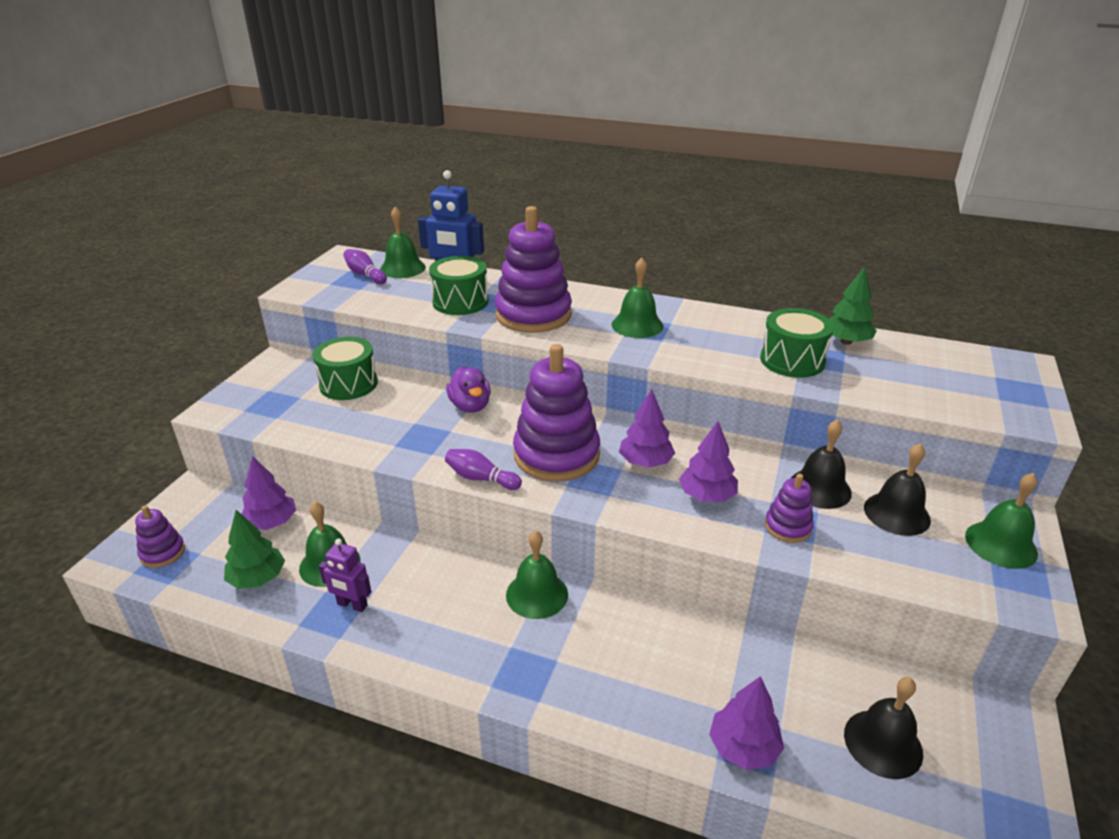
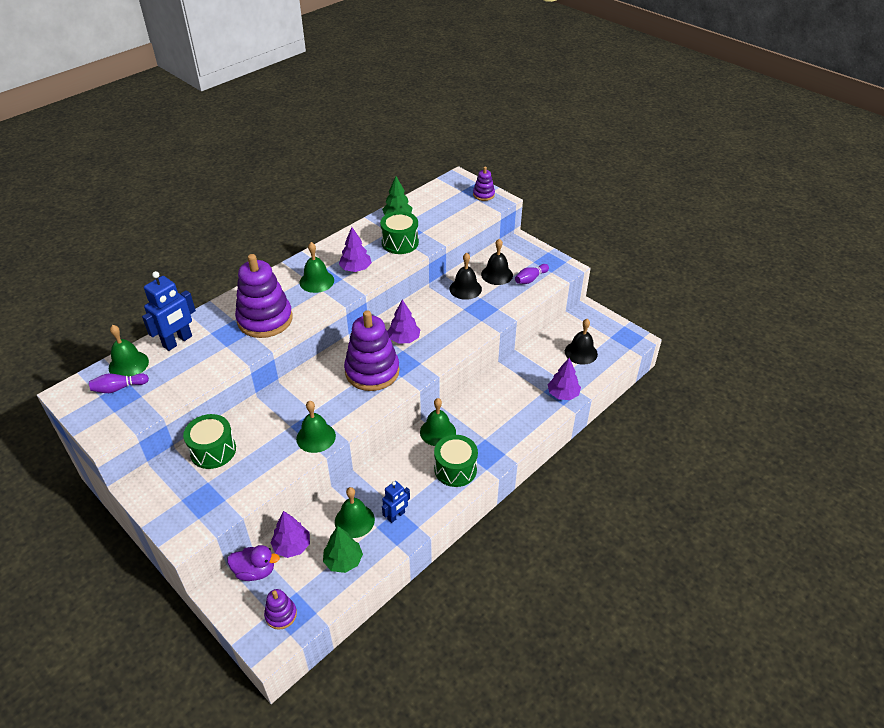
camera: 65 degrees left, 10 degrees up
purple robot [319,538,371,612] -> blue robot [382,481,410,523]
green drum [429,256,488,315] -> green drum moved to [434,435,478,487]
purple bowling pin [445,449,522,490] -> purple bowling pin moved to [515,264,549,284]
purple duck [446,367,491,413] -> purple duck moved to [227,545,280,581]
purple tree [679,421,738,502] -> purple tree moved to [339,227,372,272]
purple stacking toy [765,474,814,543] -> purple stacking toy moved to [473,167,495,201]
green bell [965,473,1038,569] -> green bell moved to [296,401,336,453]

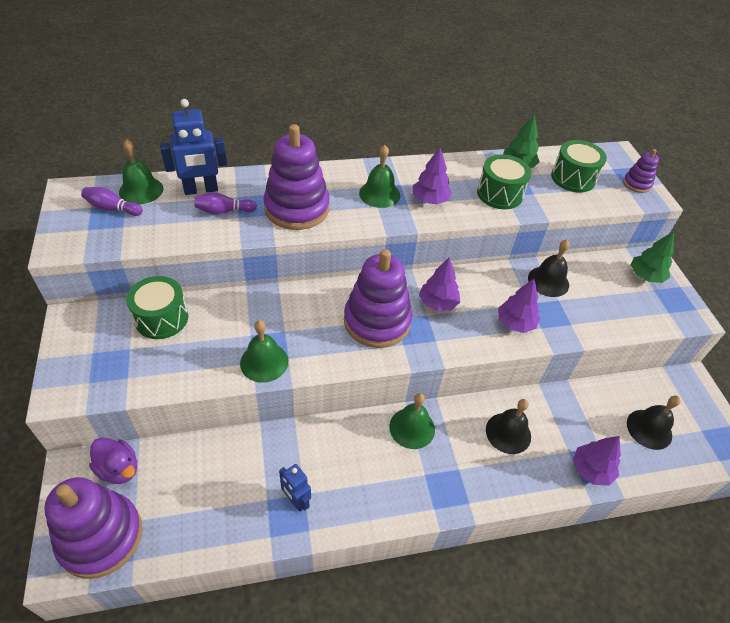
camera: 30 degrees right, 5 degrees up
purple stacking toy [264,589,297,630] -> purple stacking toy [44,477,142,579], size x2.09
purple tree [270,511,310,558] -> purple tree moved to [498,279,540,333]
green tree [323,526,363,573] -> green tree moved to [631,231,674,283]
green bell [335,487,375,538] -> none
blue robot [382,481,410,523] -> blue robot turned 60 degrees clockwise [279,464,311,512]
green drum [434,435,478,487] -> green drum moved to [551,140,607,193]
black bell [481,239,513,285] -> black bell moved to [486,399,531,454]
purple bowling pin [515,264,549,284] -> purple bowling pin moved to [195,192,257,214]

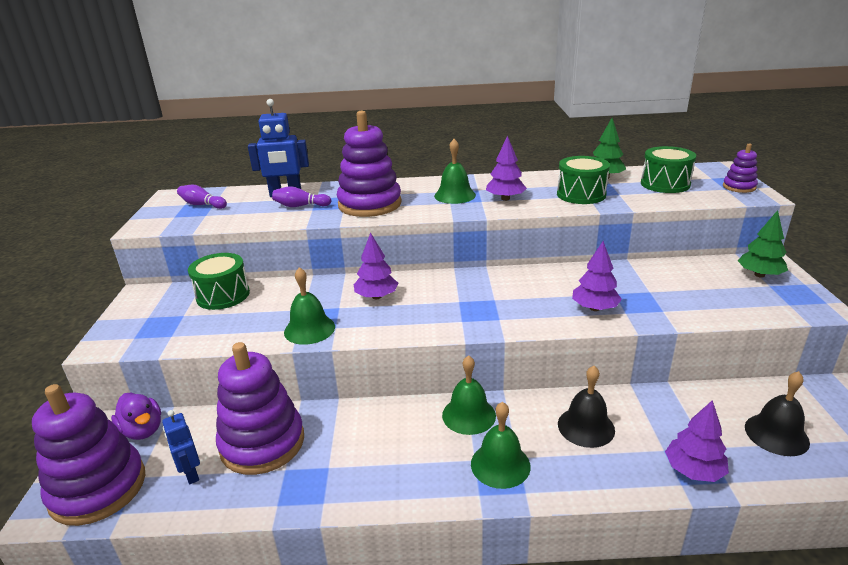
camera: 15 degrees right, 20 degrees down
green bell [119,139,163,204] -> green bell moved to [471,402,531,489]
blue robot [279,464,311,512] -> blue robot moved to [162,410,200,484]
purple stacking toy [344,249,412,348] -> purple stacking toy moved to [216,342,304,475]
purple tree [419,258,460,311] -> purple tree moved to [354,232,398,299]
black bell [528,240,570,297] -> none

